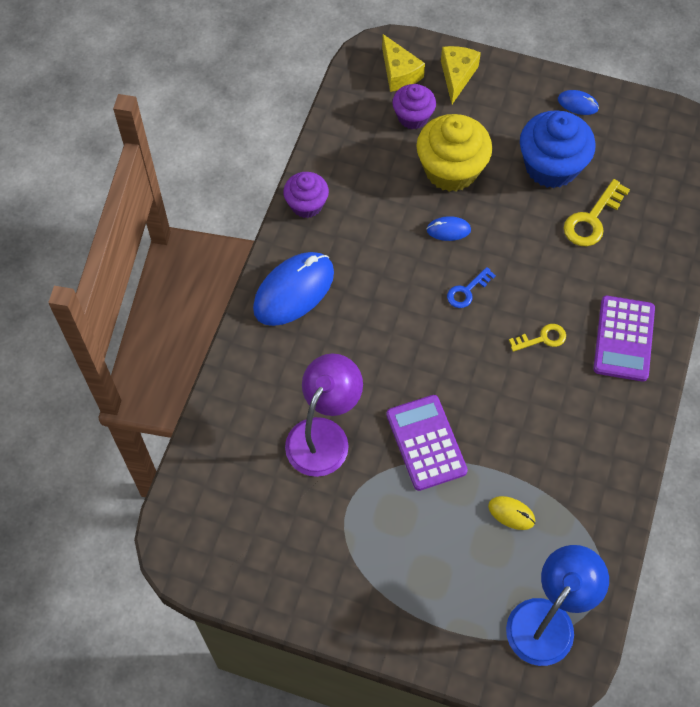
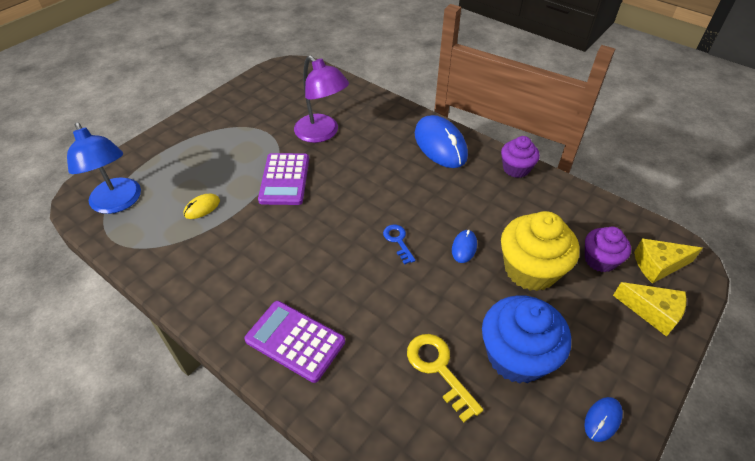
camera: 110 degrees right, 15 degrees down
purple calculator [386,395,468,491] -> purple calculator turned 90 degrees clockwise [258,153,309,205]
yellow key [509,324,566,352] -> none

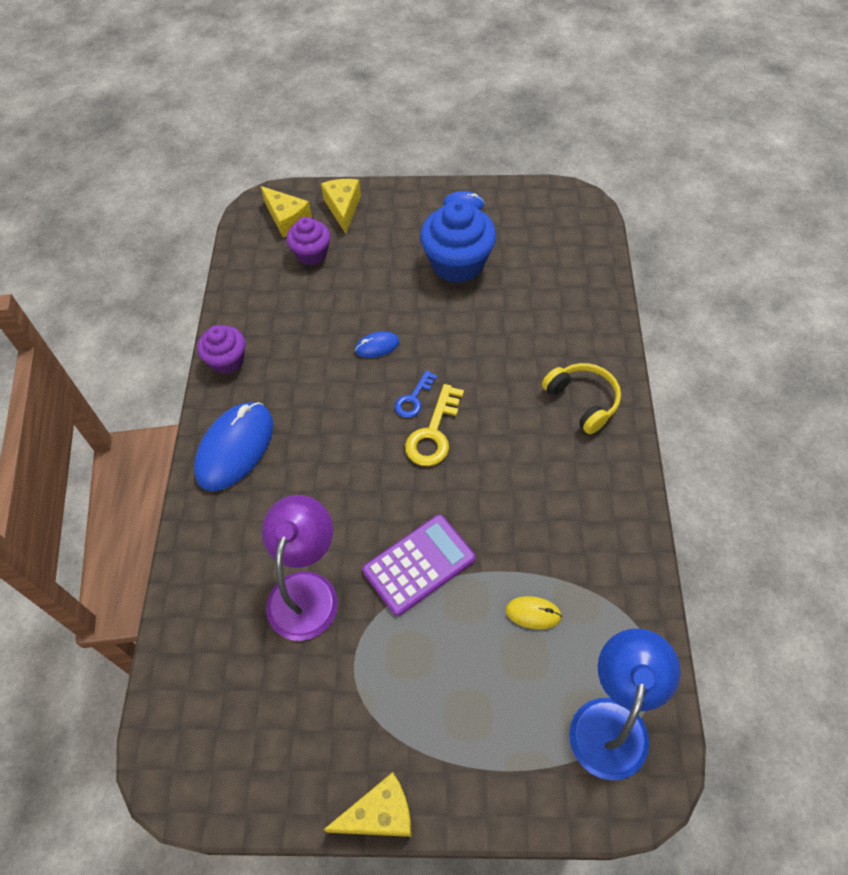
camera: 125 degrees left, 10 degrees up
purple calculator [244,301,345,383] -> yellow headphones [542,363,621,434]
yellow key [407,334,483,422] -> yellow key moved to [405,384,464,466]
yellow cupcake [501,211,580,291] -> none
none -> yellow cheese [323,772,411,837]

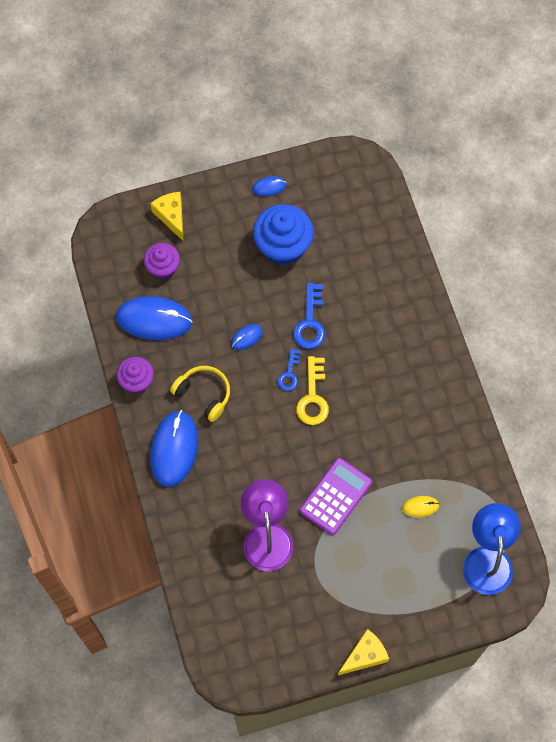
camera: 20 degrees left, 10 degrees up
yellow cheese [261,186,312,238] -> none
yellow headphones [542,363,621,434] -> yellow headphones moved to [170,366,230,422]
none -> blue mouse [116,296,193,340]
none -> blue key [293,283,325,349]

